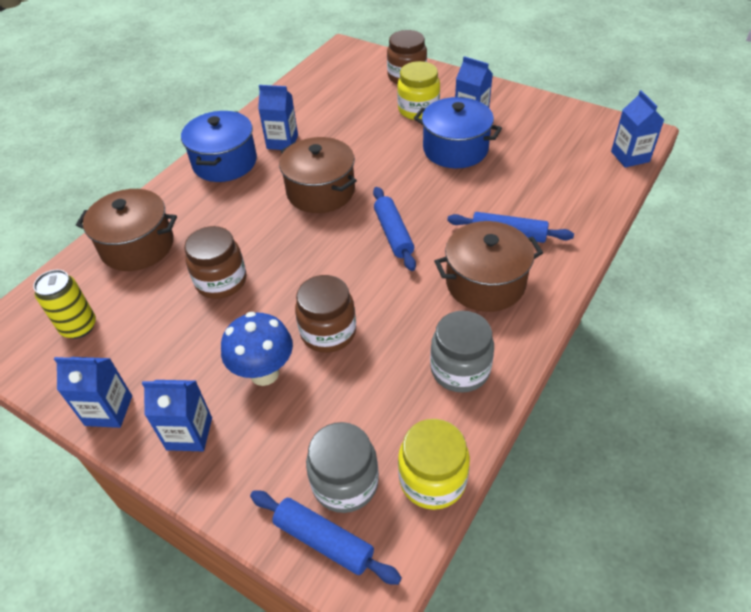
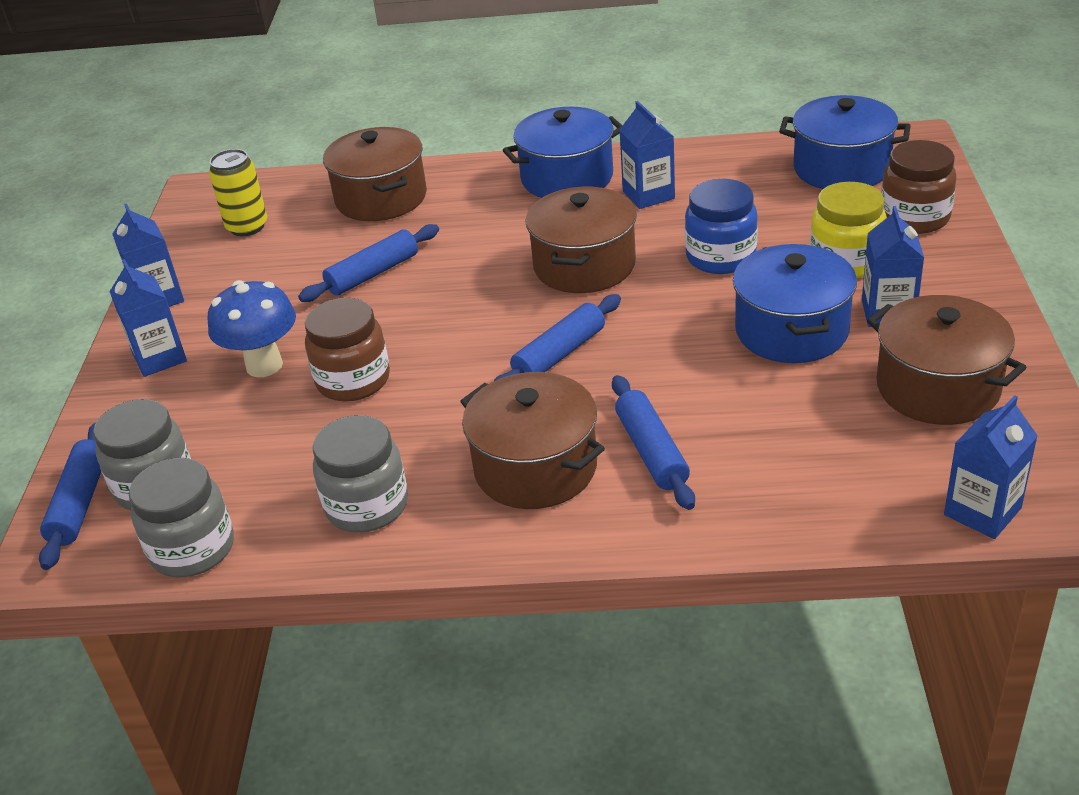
camera: 60 degrees right, 10 degrees down
brown jar [184,226,247,299] -> blue rolling pin [298,224,439,302]
yellow jar [398,419,470,510] -> grey jar [129,458,234,577]
none -> blue jar [685,179,758,274]
none -> blue pot [779,95,911,189]
none -> brown pot [867,295,1027,425]

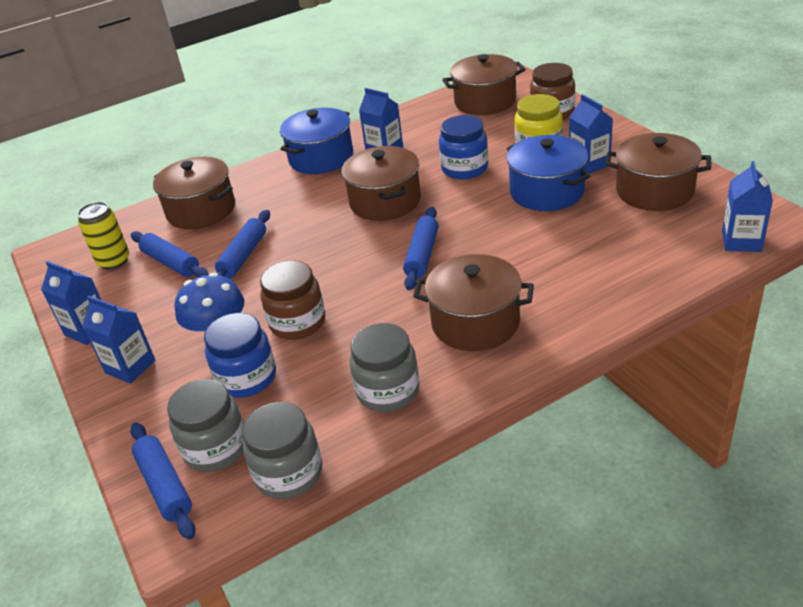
camera: 30 degrees left, 0 degrees up
blue rolling pin [612,375,695,510] -> blue rolling pin moved to [131,231,209,278]
blue pot [779,95,911,189] -> brown pot [442,54,526,115]
none -> blue jar [204,313,276,398]

